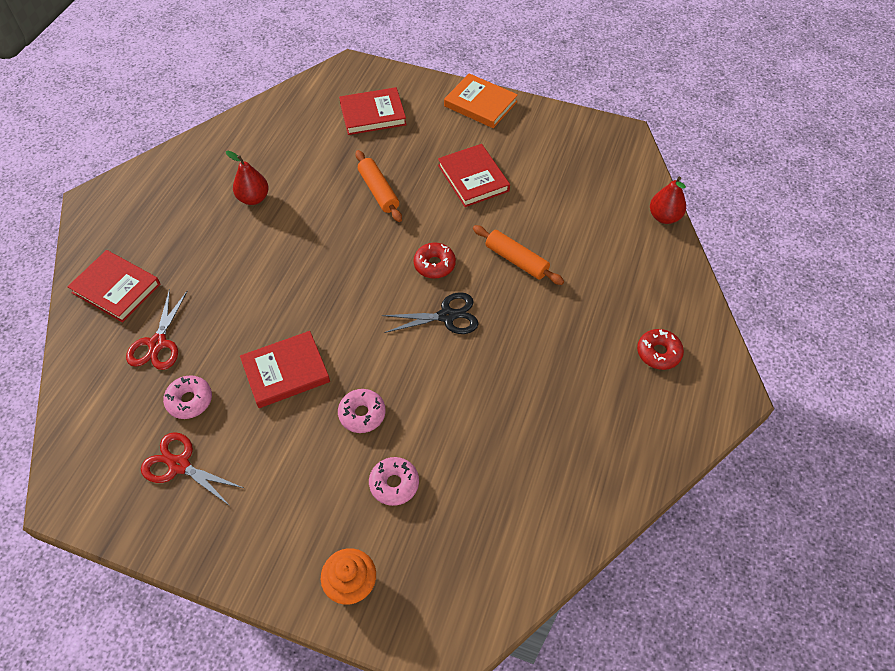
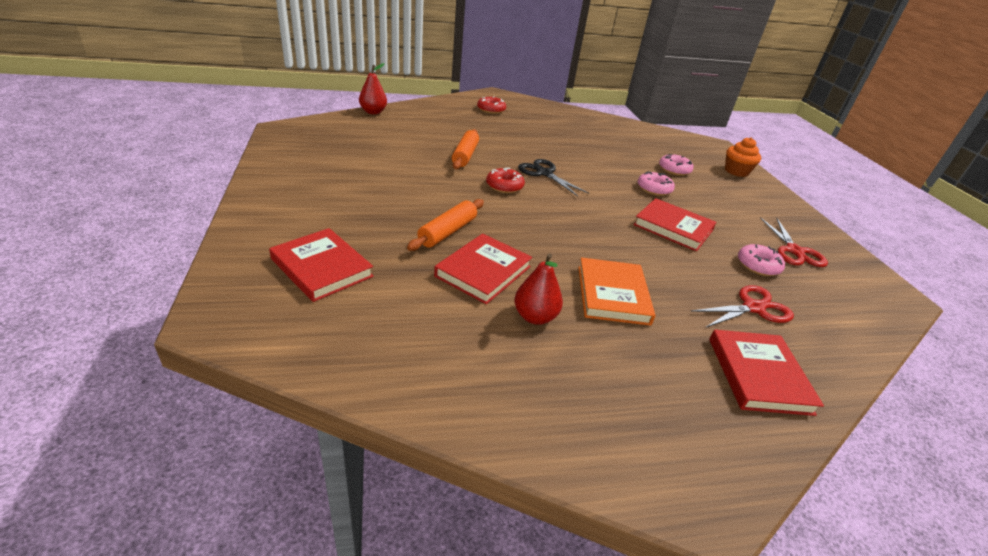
camera: 125 degrees left, 20 degrees down
red book [438,144,510,207] -> red book moved to [434,234,532,304]
orange book [444,73,518,128] -> orange book moved to [578,257,655,326]

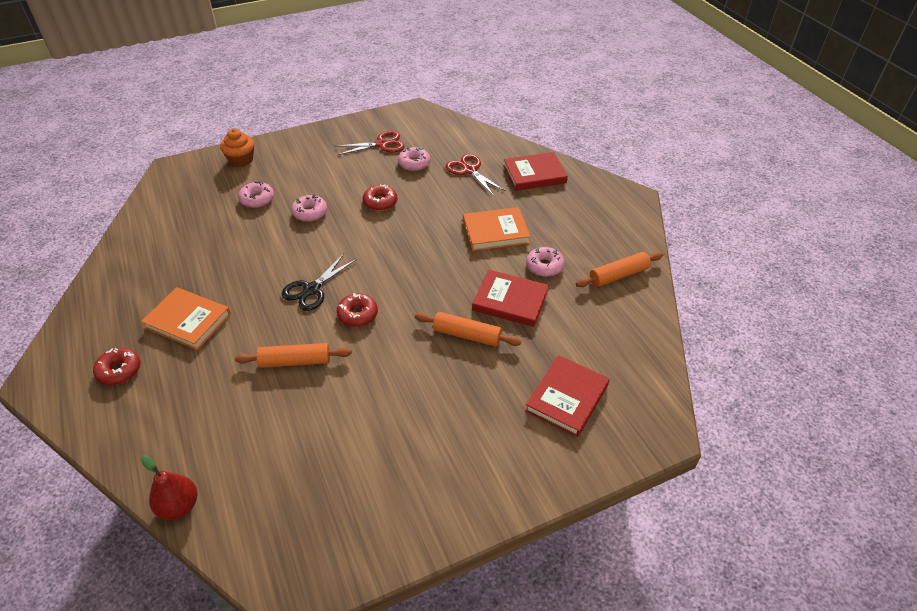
camera: 100 degrees left, 10 degrees up
red pear [514,253,563,325] -> pink donut [526,247,565,277]
red book [633,198,716,251] -> red donut [363,184,397,211]
none -> orange book [141,287,231,350]
none -> orange rolling pin [576,252,663,287]

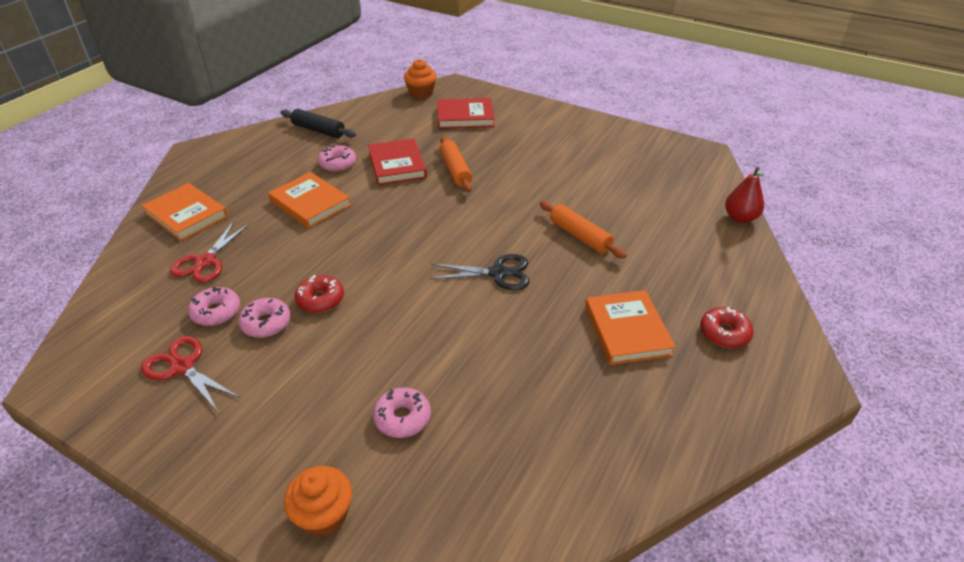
camera: 125 degrees left, 5 degrees down
pink donut [291,195,327,222] -> pink donut moved to [238,298,291,338]
red donut [337,293,378,327] -> none
red book [504,152,568,191] -> orange book [141,183,228,241]
orange rolling pin [576,252,663,287] -> black rolling pin [281,109,356,138]
none -> orange cupcake [404,59,437,99]

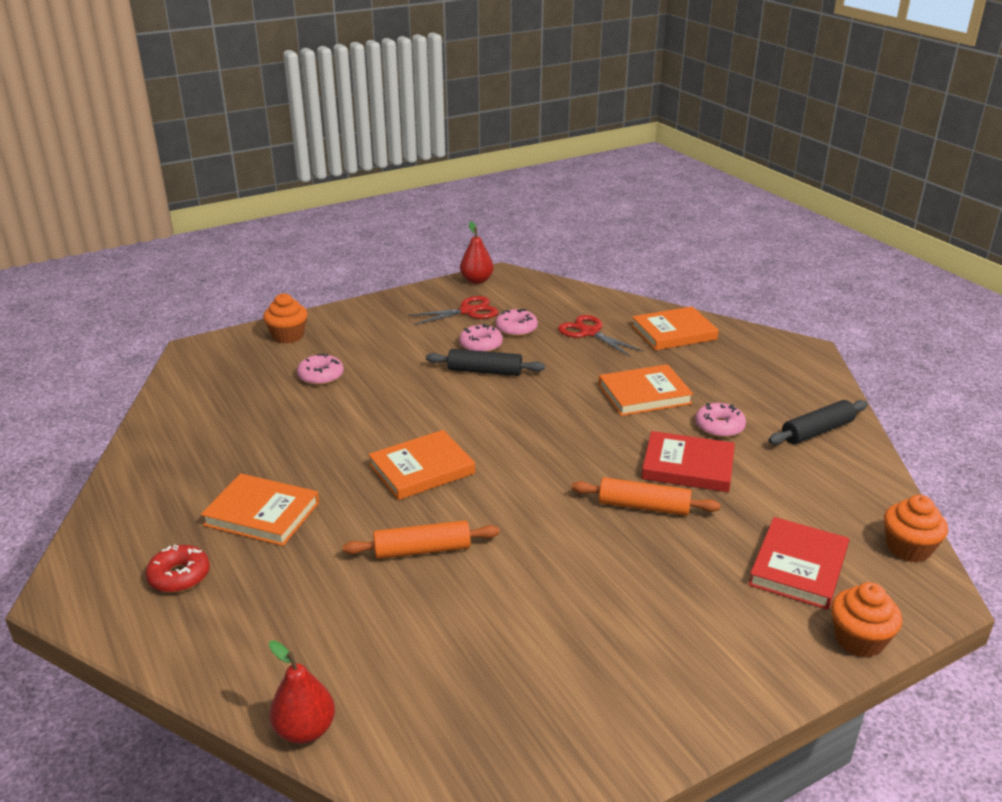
camera: 120 degrees right, 10 degrees down
red donut [295,275,344,313] -> black rolling pin [426,349,545,376]
black scissors [430,254,529,290] -> orange book [368,430,475,500]
none -> red pear [460,221,494,284]
none -> orange cupcake [831,582,902,657]

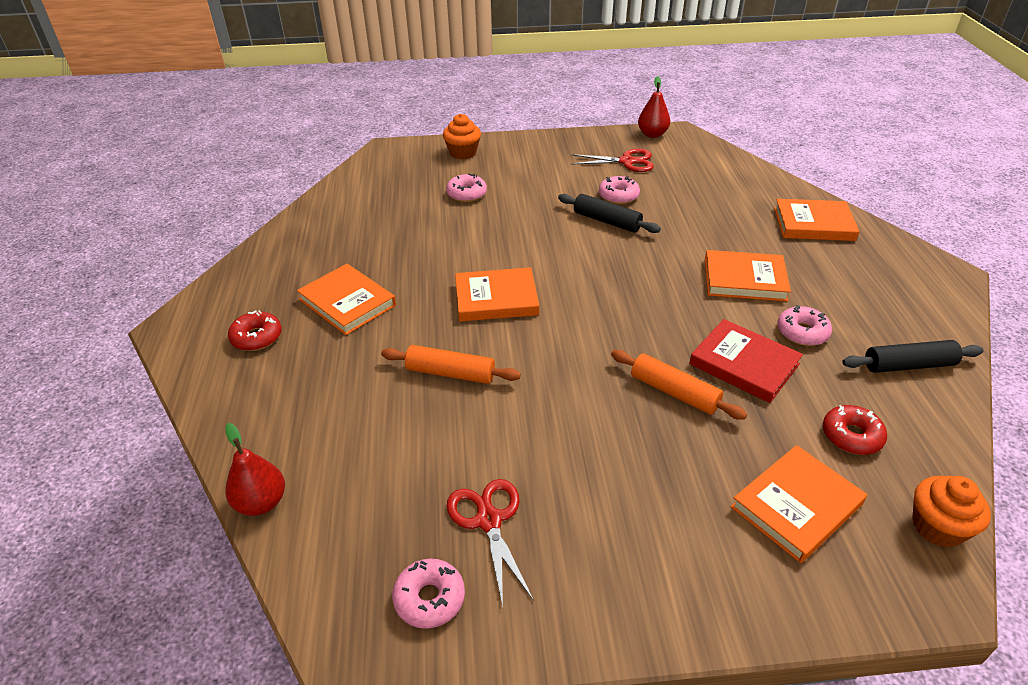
camera: 25 degrees right, 10 degrees up
pink donut [495,309,538,337] -> pink donut moved to [392,559,465,629]
red scissors [558,315,643,357] -> red scissors moved to [446,479,534,607]
red book [748,517,849,610] -> orange book [731,445,867,563]
orange cupcake [831,582,902,657] -> none
none -> red donut [823,405,887,455]

